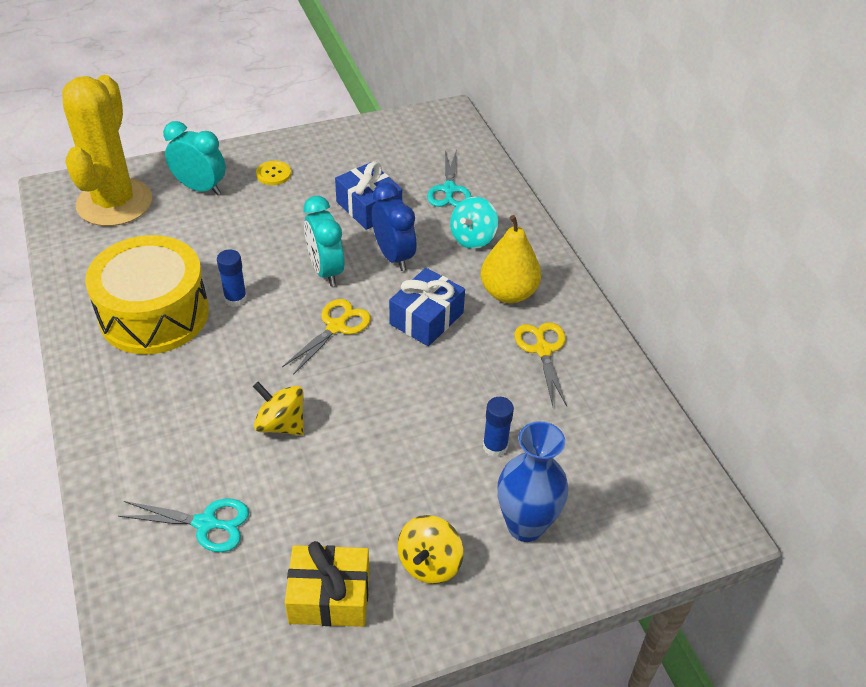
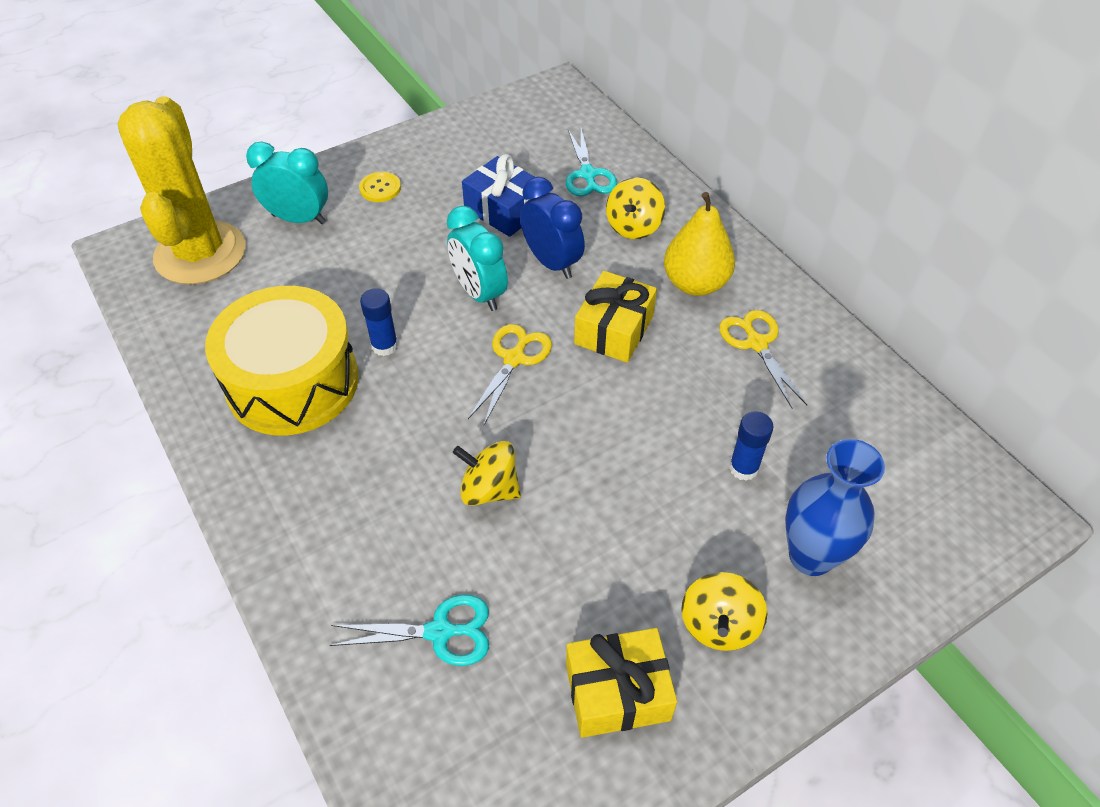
camera: 10 degrees left, 5 degrees up
blue gift [389,268,465,346] -> yellow gift [574,271,657,363]
turquoise spinning top [450,197,498,249] -> yellow spinning top [606,177,665,239]

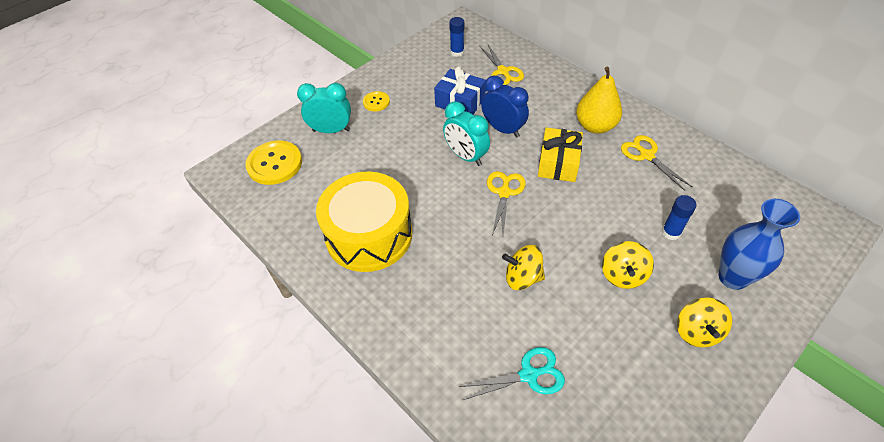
camera: 10 degrees left, 0 degrees up
yellow cactus [118,96,246,284] -> yellow button [245,141,302,185]
blue glue stick [360,288,398,356] -> blue glue stick moved to [449,17,464,57]
turquoise scissors [566,128,617,196] -> yellow scissors [480,43,524,85]
yellow gift [566,628,677,738] -> none
yellow spinning top [606,177,665,239] -> yellow spinning top moved to [602,241,654,289]

